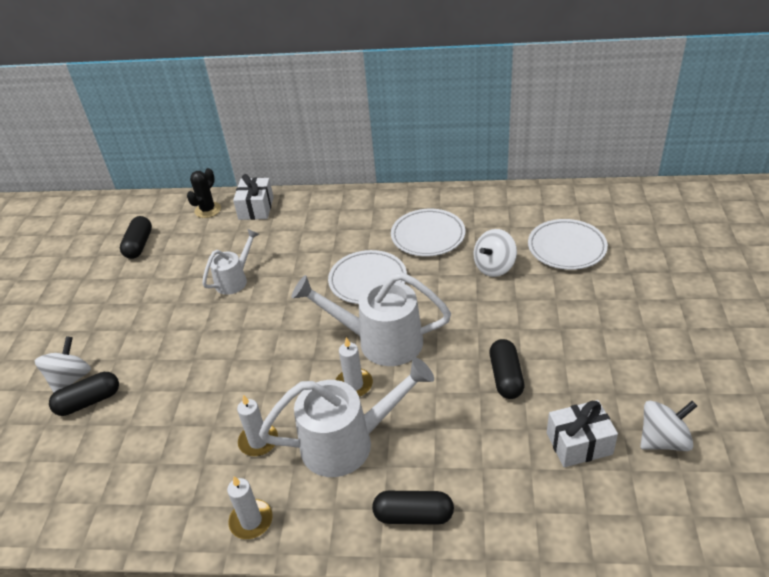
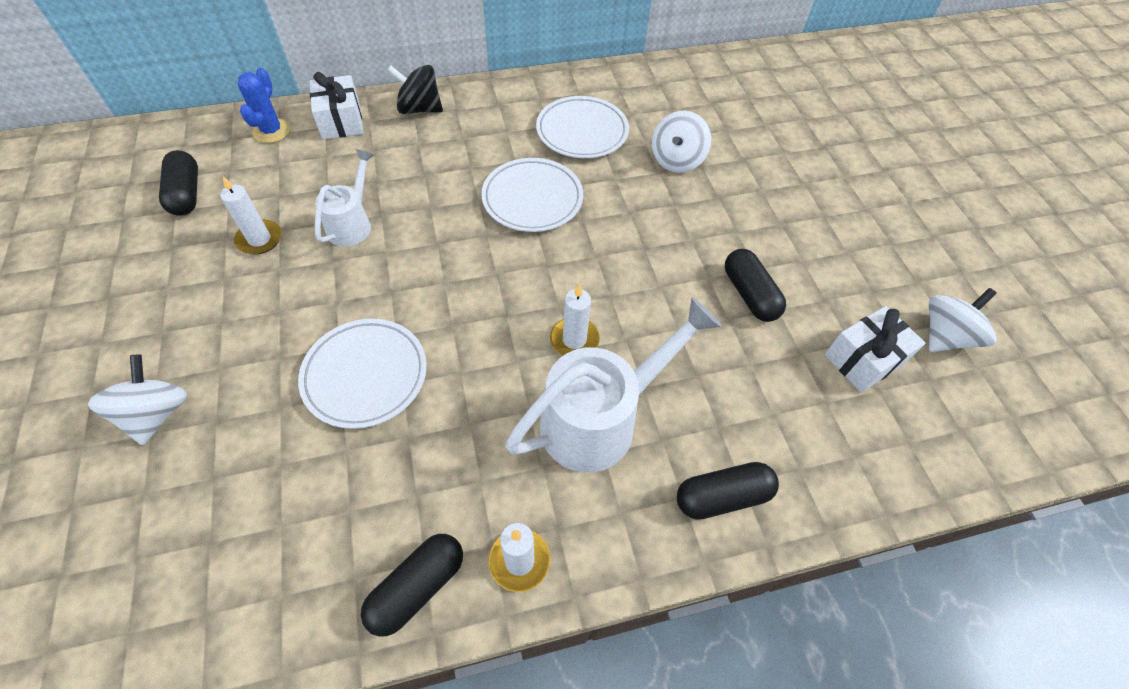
camera: 25 degrees left, 15 degrees up
black capsule [49,372,119,416] -> black capsule moved to [361,534,463,637]
black cactus [187,168,221,218] -> blue cactus [238,68,290,143]
white candle [237,395,278,456] -> white candle moved to [220,176,282,255]
white watering can [292,272,451,366] -> none
white plate [528,219,608,270] -> white plate moved to [298,319,427,429]
none -> black spinning top [387,65,443,114]

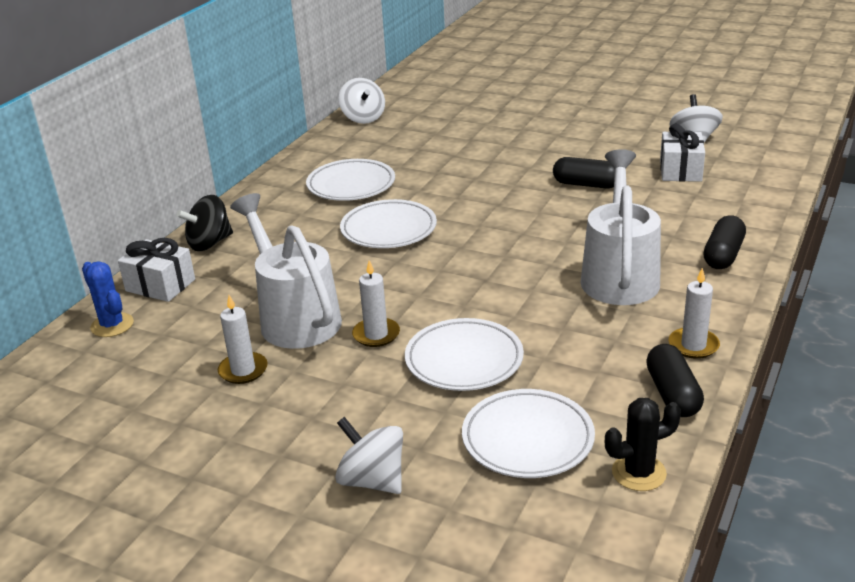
camera: 45 degrees left, 25 degrees down
black capsule [159,150,198,216] -> none
white watering can [315,149,374,247] -> white watering can [230,193,342,349], size x1.75
white candle [550,284,600,356] -> white candle moved to [352,260,400,347]
white spinning top [652,111,711,173] -> white spinning top moved to [339,78,385,124]
none -> white plate [462,389,595,478]
none -> black cactus [605,398,681,491]

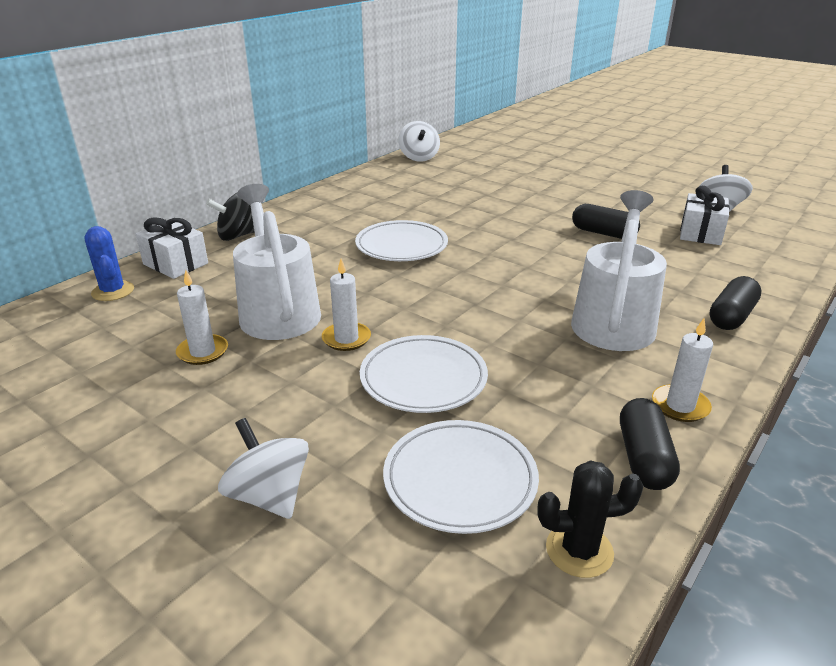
camera: 10 degrees right, 0 degrees up
white plate [306,159,395,201] -> none

